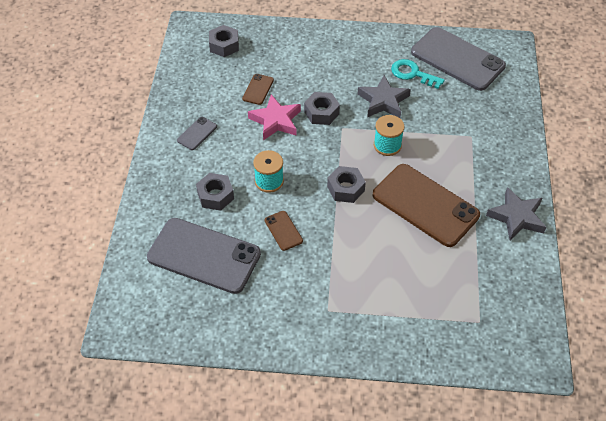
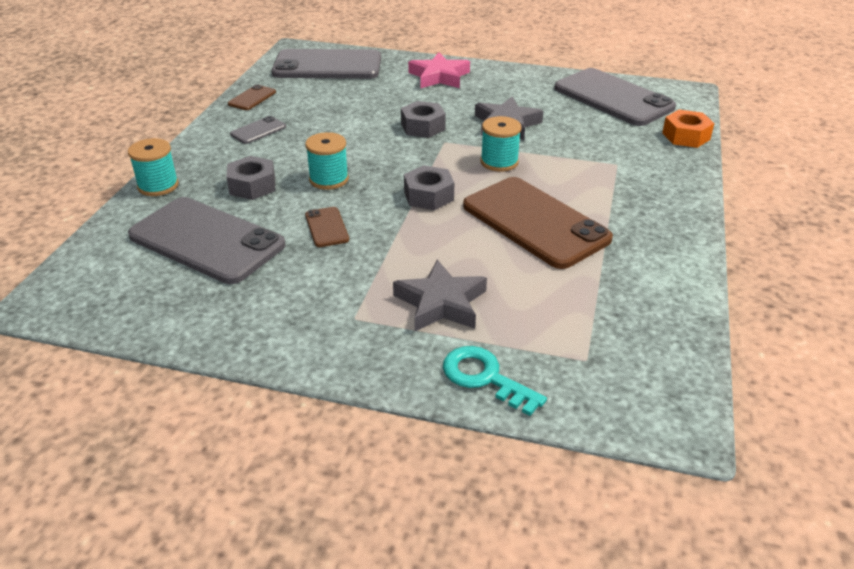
camera: 10 degrees right, 15 degrees down
grey nut [209,25,239,57] -> grey phone [272,49,381,79]
brown phone [242,74,274,105] -> brown phone moved to [228,84,276,110]
pink star [248,94,301,140] -> pink star moved to [408,52,470,89]
turquoise key [391,59,445,89] -> turquoise key moved to [443,346,547,416]
grey star [486,187,546,240] -> grey star moved to [393,259,487,331]
none -> turquoise spool [128,138,179,196]
none -> orange nut [662,110,714,148]

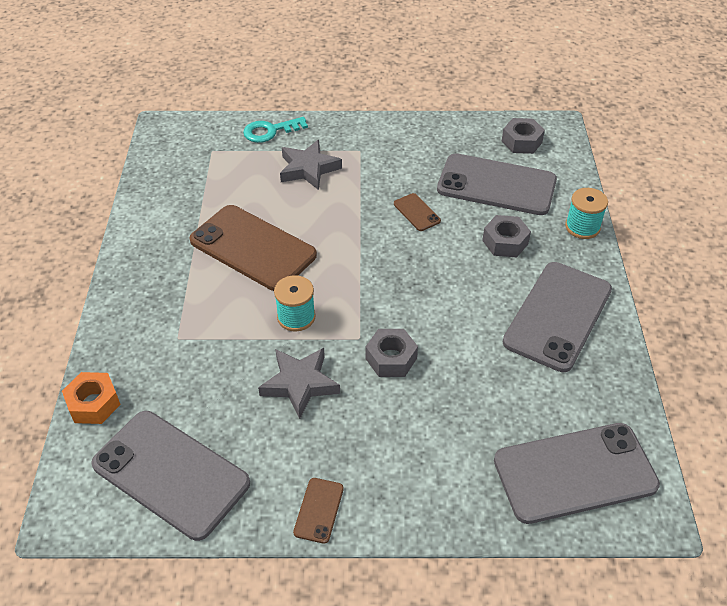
camera: 165 degrees right, 10 degrees up
brown phone [228,84,276,110] -> brown phone moved to [293,478,344,544]
grey phone [230,116,286,144] -> grey phone [503,262,612,372], size x2.34
turquoise spool [305,132,349,190] -> none
grey nut [404,165,454,210] -> grey nut moved to [501,118,545,154]
pink star [408,52,470,89] -> none
turquoise key [443,346,547,416] -> turquoise key turned 135 degrees clockwise [243,117,308,143]

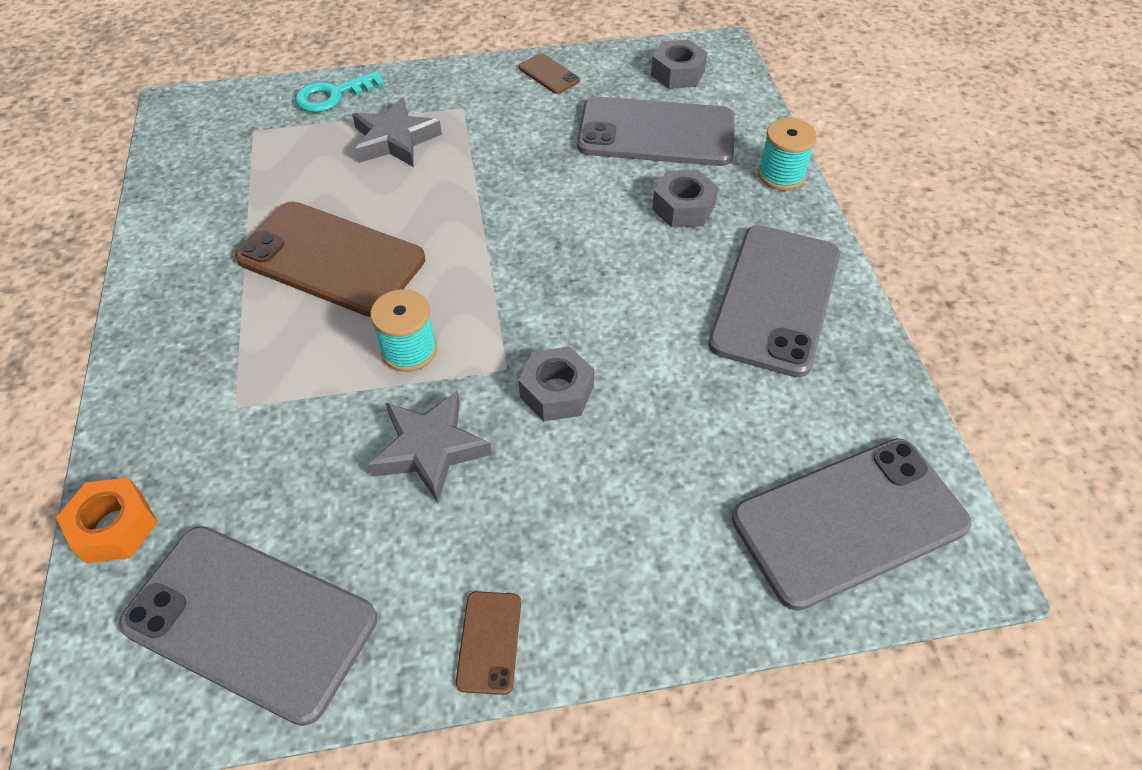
camera: 10 degrees left, 5 degrees up
brown phone [394,193,441,231] -> brown phone moved to [518,53,580,94]

